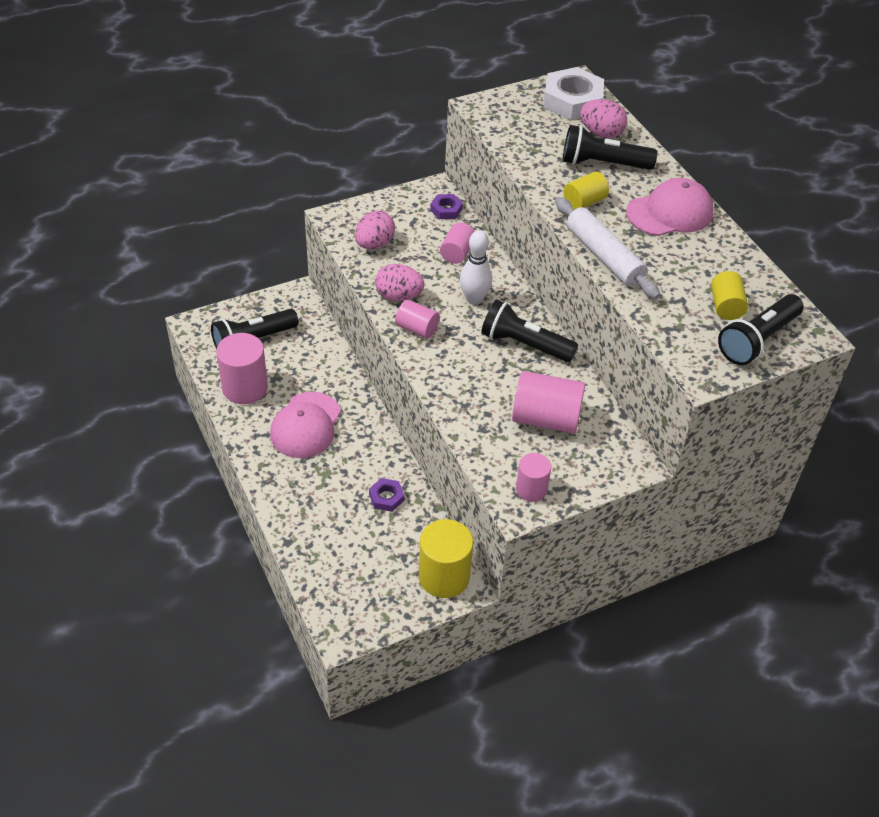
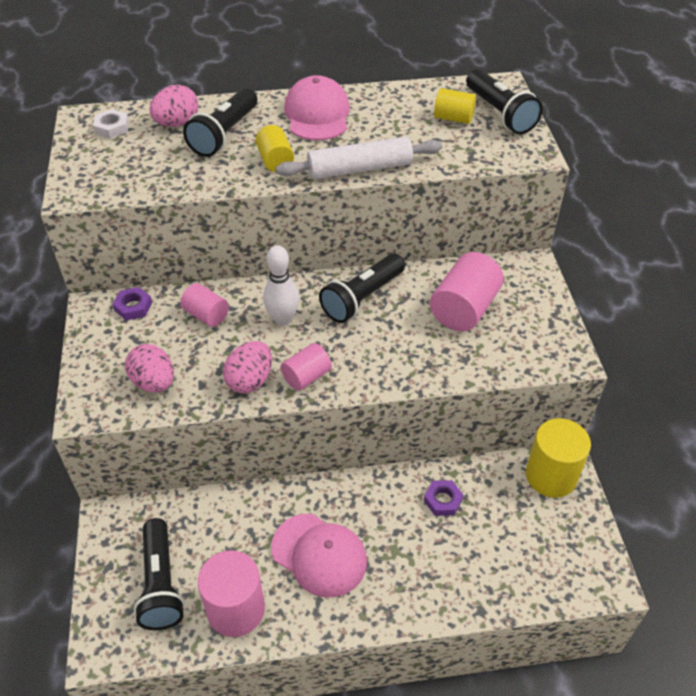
camera: 70 degrees left, 0 degrees up
pink cylinder [516,453,551,502] -> none
white nut [543,67,604,120] -> white nut [93,109,129,139], size x0.50

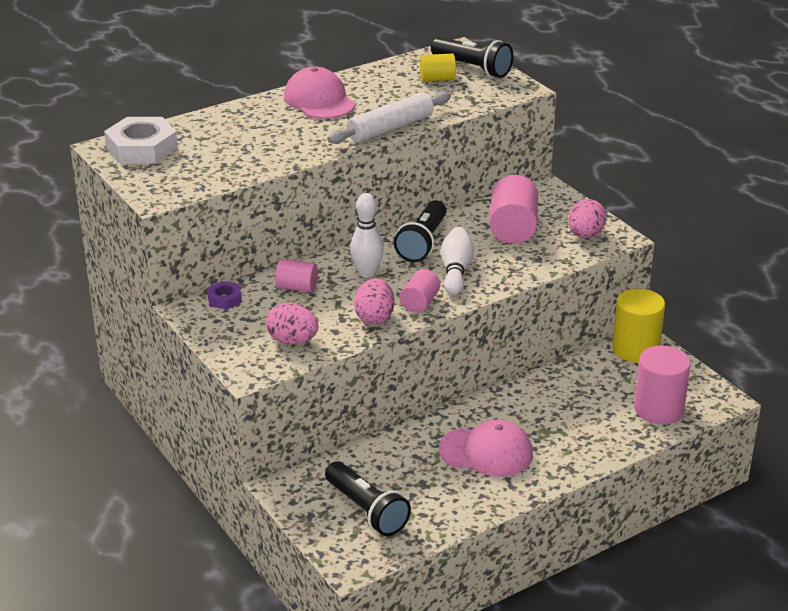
camera: 25 degrees left, 15 degrees down
white nut [93,109,129,139] -> white nut [104,117,178,164], size x2.00
pink egg [149,85,198,127] -> pink egg moved to [568,199,606,238]
black flashlight [183,88,257,157] -> none
pink cylinder [198,550,265,637] -> pink cylinder moved to [634,346,691,424]
yellow cylinder [255,125,294,172] -> none
purple nut [424,480,463,516] -> none
none -> white bowling pin [441,227,474,295]

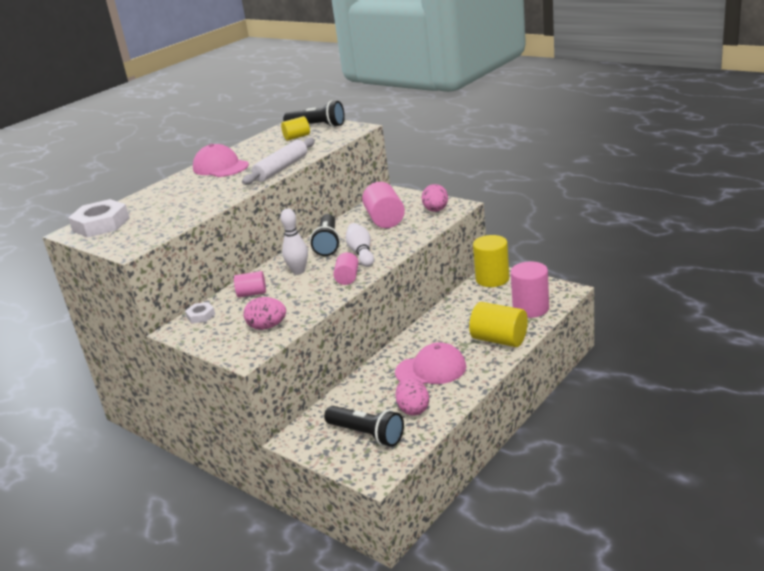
camera: 15 degrees left, 5 degrees down
purple nut [207,281,242,310] -> white nut [185,302,215,323]
pink egg [354,278,395,325] -> pink egg moved to [395,377,429,416]
none -> yellow cylinder [469,302,528,347]

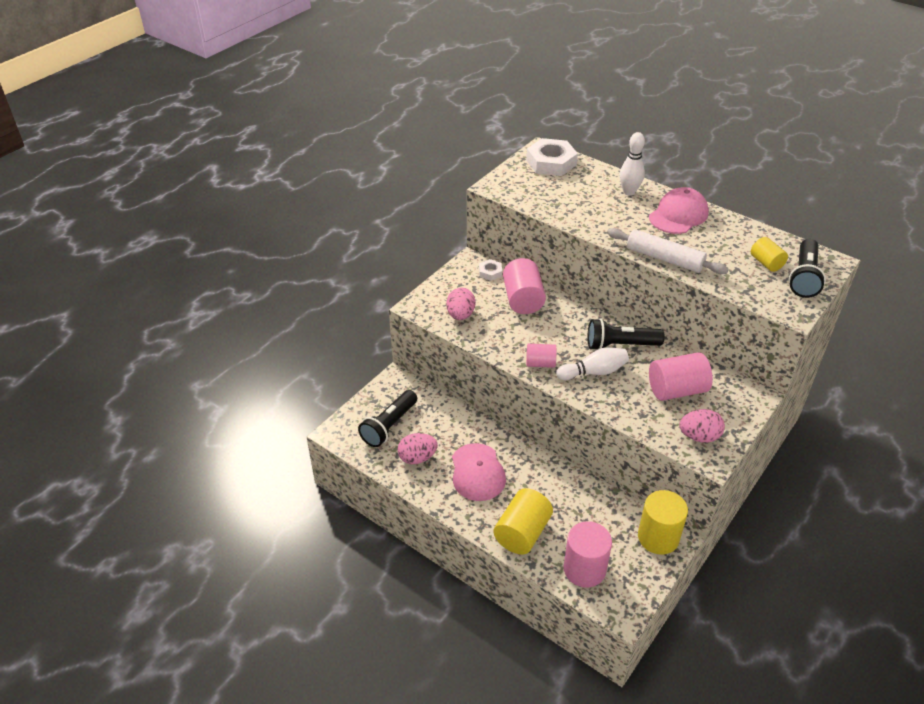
camera: 85 degrees right, 15 degrees up
pink cylinder [234,271,266,297] -> pink cylinder [503,258,546,314], size x1.70
white bowling pin [280,208,308,275] -> white bowling pin moved to [620,132,645,196]

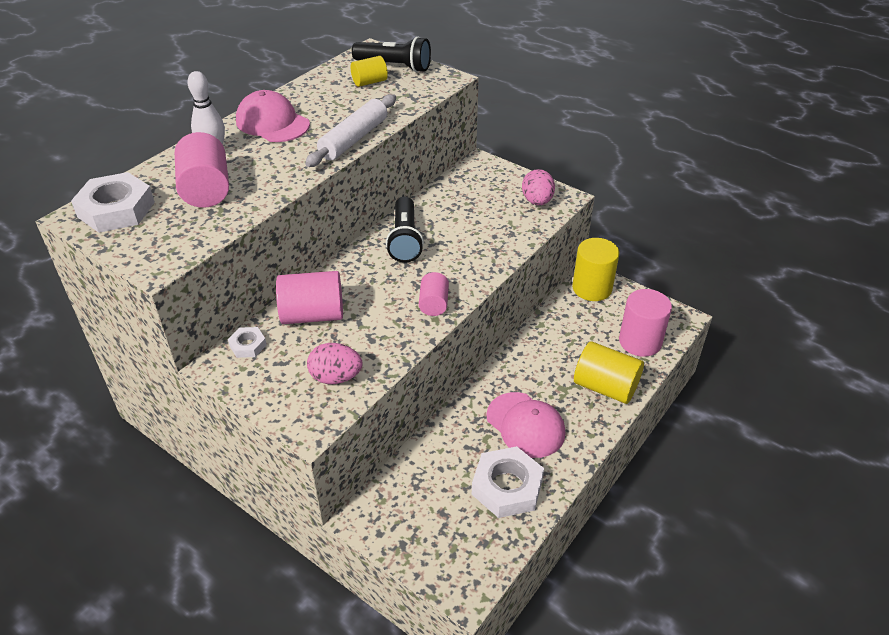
camera: 90 degrees left, 0 degrees up
black flashlight [358,390,417,447] -> none
pink egg [397,433,438,464] -> white nut [472,446,544,518]
pink cap [452,443,506,501] -> pink cap turned 60 degrees clockwise [486,392,565,458]
white bowling pin [556,347,629,380] -> none
pink cylinder [649,352,713,401] -> pink cylinder moved to [175,132,229,208]

